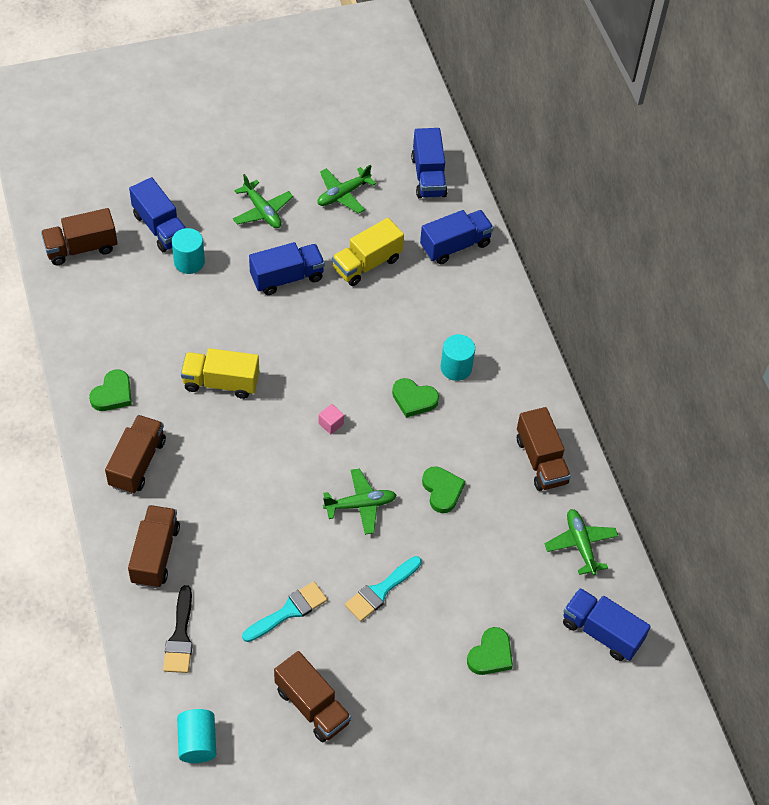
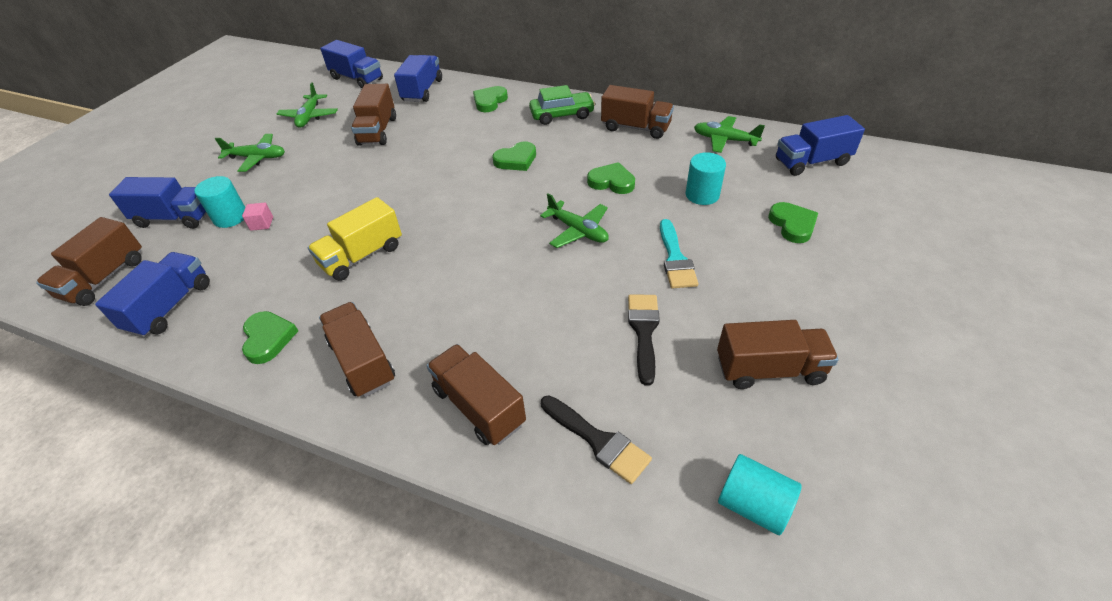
camera: 45 degrees left, 10 degrees down
turquoise brush [242,582,327,642] -> black brush [628,294,660,386]
blue truck [249,242,325,295] -> blue truck moved to [95,252,210,337]
pink cube [319,404,344,434] -> pink cube moved to [242,203,273,231]
green plane [323,468,396,535] -> green plane turned 105 degrees clockwise [540,193,609,248]
yellow truck [332,218,404,286] -> brown truck [351,84,396,146]
turquoise cylinder [441,334,475,381] -> turquoise cylinder moved to [686,152,726,205]
none -> green heart [473,86,508,112]
none -> green car [529,85,595,125]

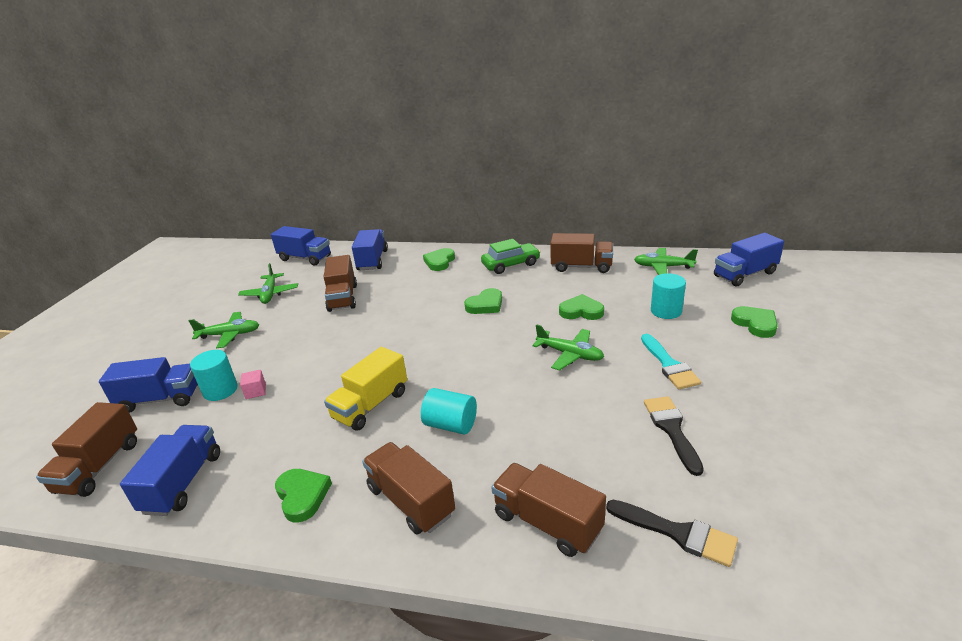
camera: 10 degrees left, 15 degrees down
brown truck [717,320,839,389] -> none
turquoise cylinder [718,454,802,535] -> turquoise cylinder moved to [421,388,477,434]

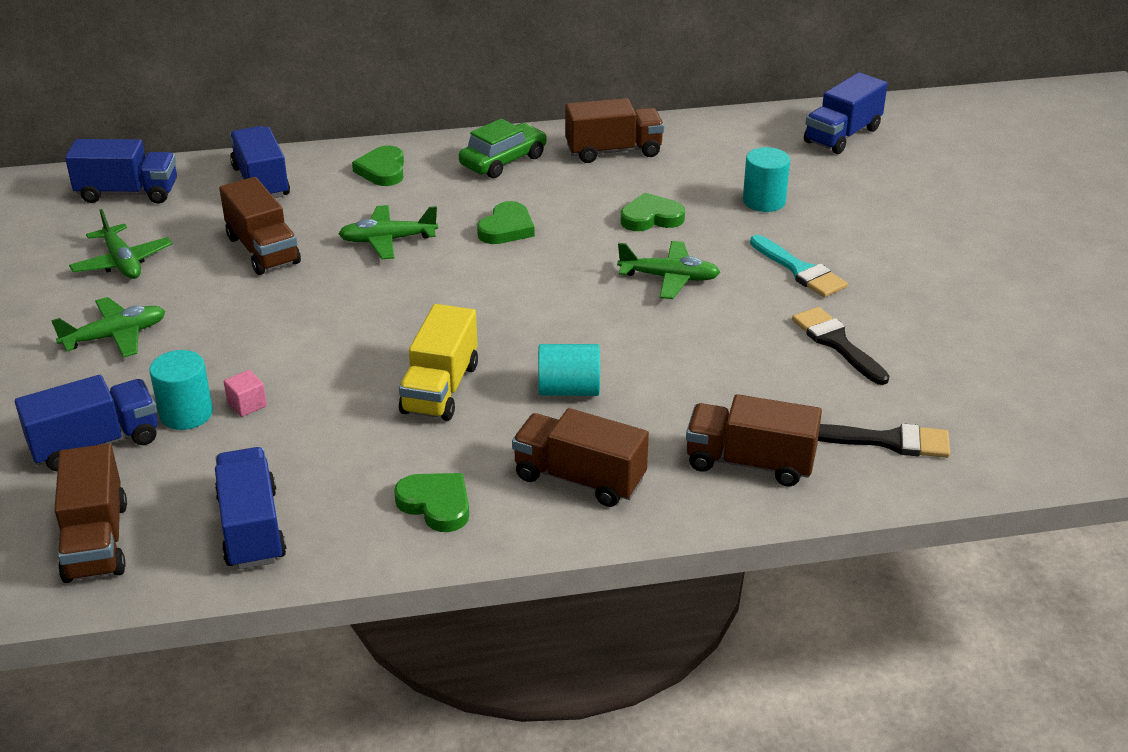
camera: 25 degrees left, 5 degrees up
green plane [634,248,698,275] -> green plane moved to [339,205,438,259]
green heart [731,306,778,338] -> none

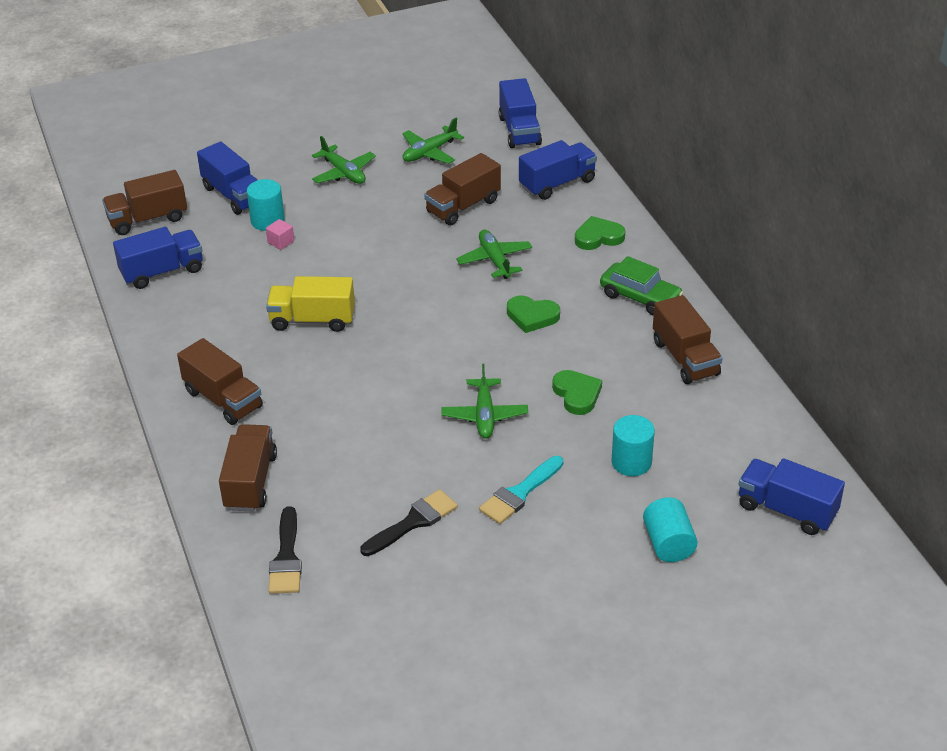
camera: 80 degrees right, 5 degrees up
green heart [394,473,469,532] -> none
brown truck [512,408,649,507] -> brown truck turned 120 degrees clockwise [177,338,263,425]
turquoise cylinder [538,344,600,396] -> turquoise cylinder moved to [643,497,698,562]

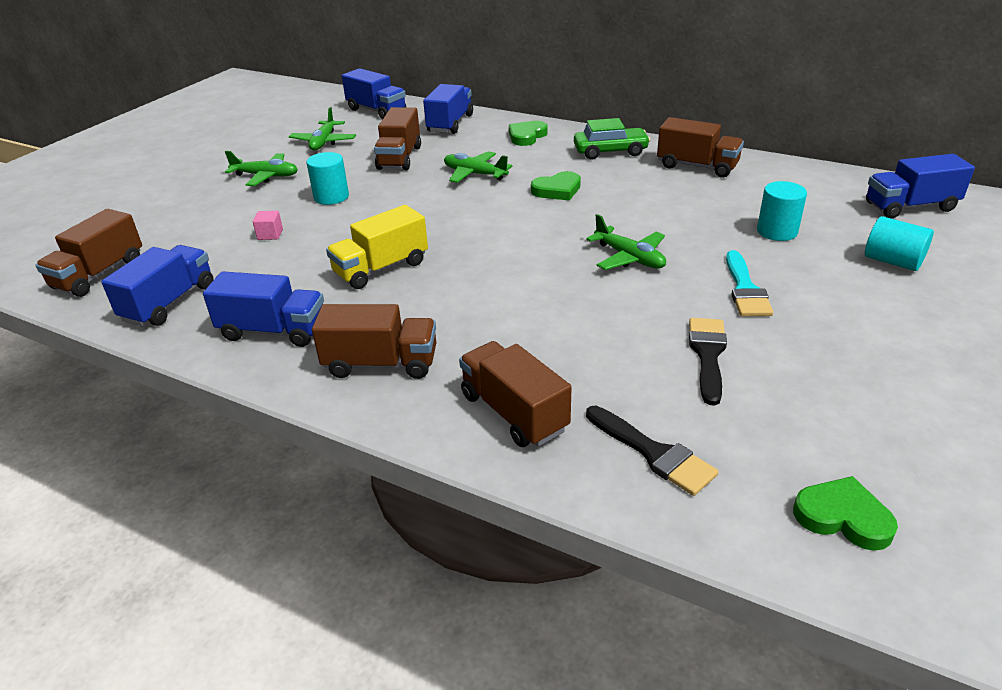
camera: 40 degrees left, 5 degrees down
blue truck [197,141,258,215] -> blue truck moved to [203,271,324,347]
turquoise cylinder [247,179,285,231] -> turquoise cylinder moved to [306,152,349,205]
green heart [552,370,602,415] -> green heart moved to [793,476,898,551]

